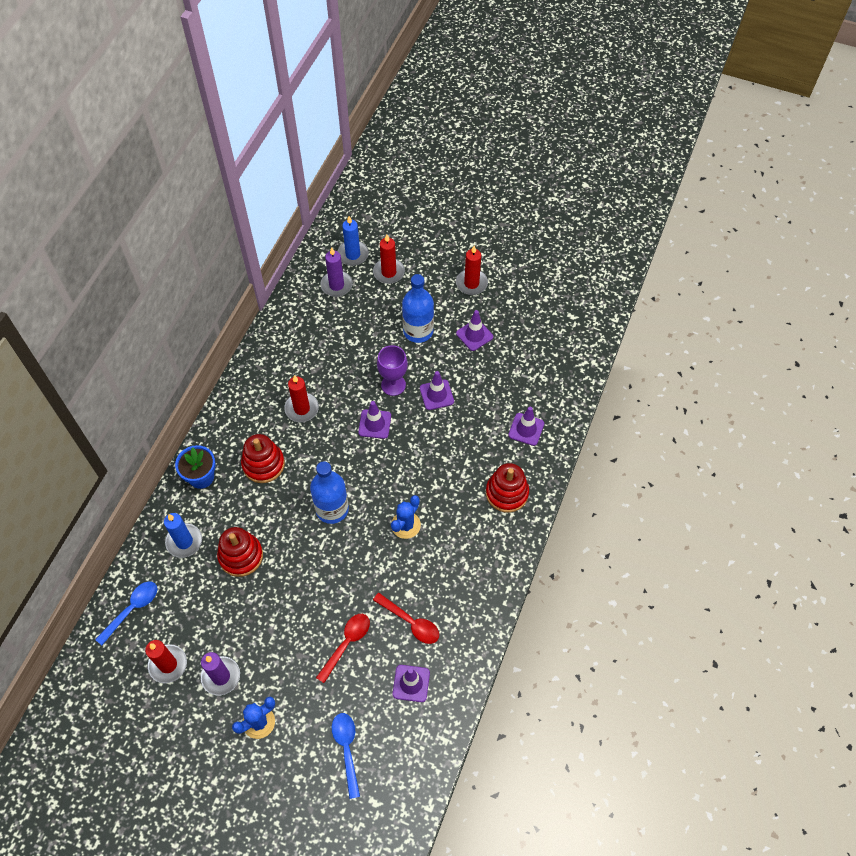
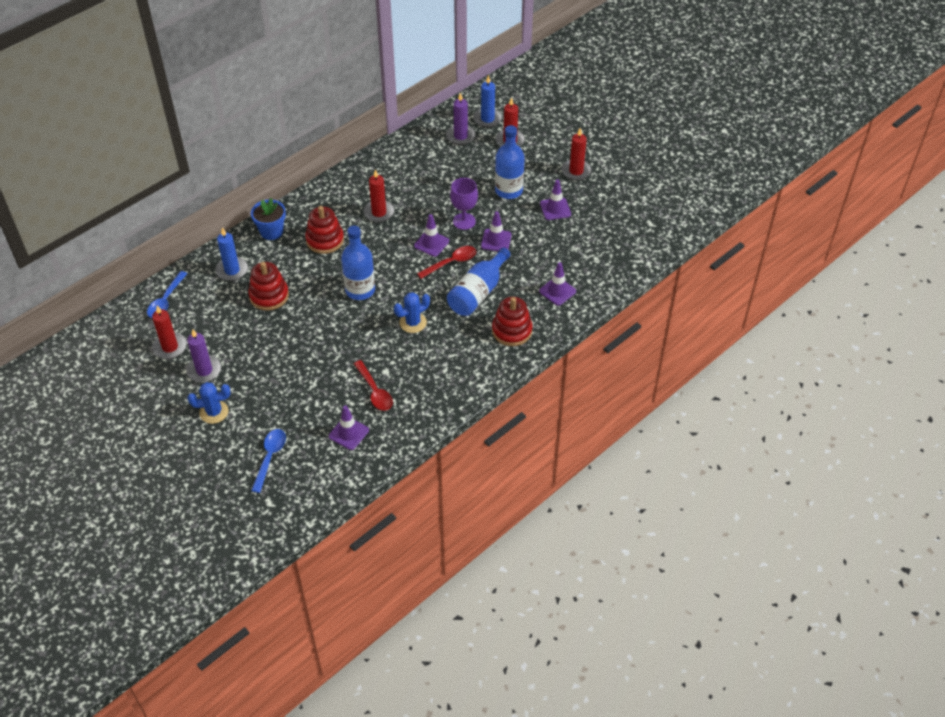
camera: 25 degrees right, 10 degrees down
blue spoon [95,581,157,645] -> blue spoon turned 135 degrees clockwise [147,271,187,318]
red spoon [316,614,370,683] -> red spoon moved to [417,246,476,279]
none -> blue bottle [447,248,511,316]

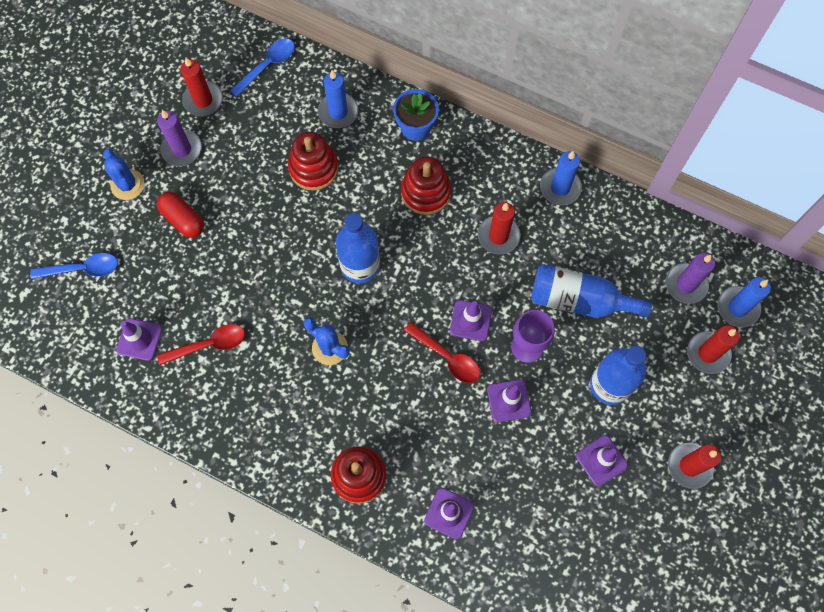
camera: 70 degrees right, 20 degrees up
blue spoon [147,271,187,318] -> blue spoon turned 135 degrees clockwise [230,39,295,97]
red spoon [354,360,393,411] -> red spoon turned 150 degrees counterclockwise [157,324,245,365]
blue bottle [447,248,511,316] -> blue bottle moved to [531,264,652,317]
none -> red capsule [157,192,204,238]
none -> blue candle [540,151,582,205]

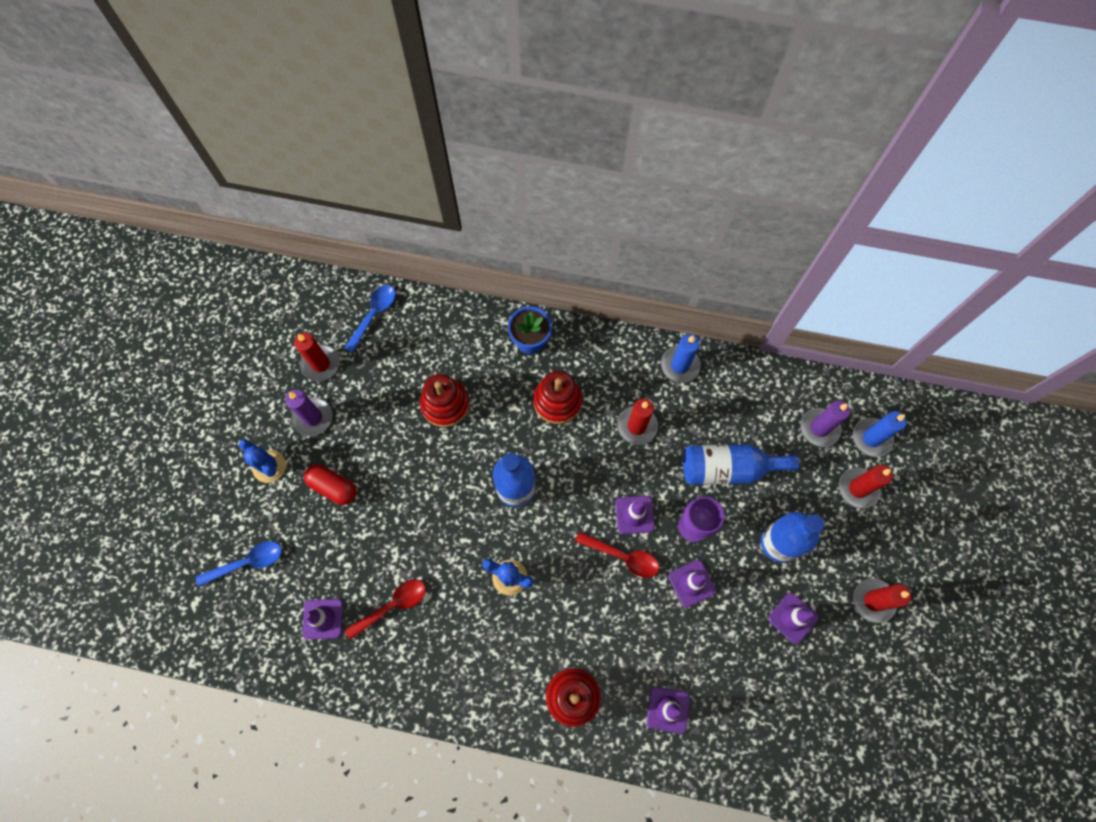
camera: 15 degrees left, 0 degrees up
blue candle [318,70,358,128] -> none

